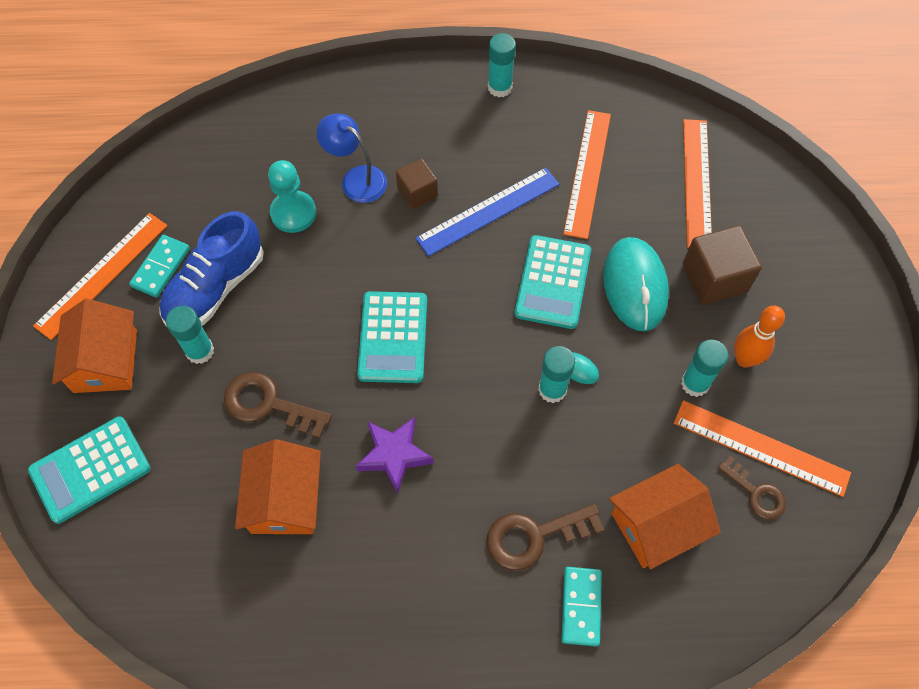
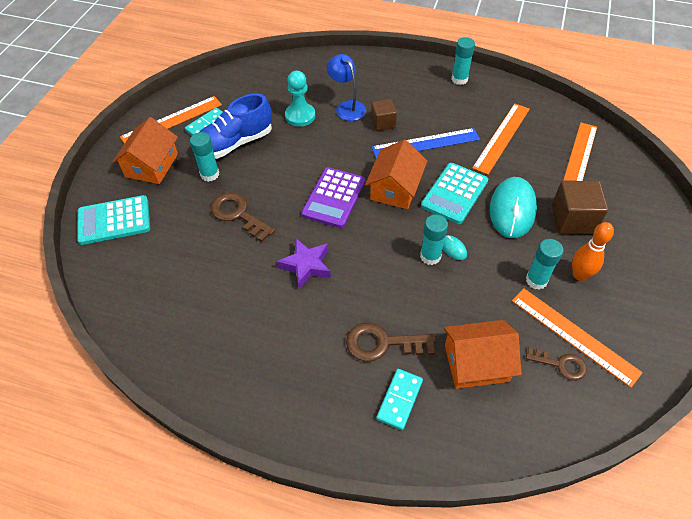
camera: 20 degrees right, 10 degrees down
orange house [235,439,321,534] -> orange house moved to [365,139,427,209]
turquoise calculator [357,291,427,383] -> purple calculator [301,167,365,228]
brown key [718,456,786,519] -> brown key turned 45 degrees counterclockwise [526,346,587,380]

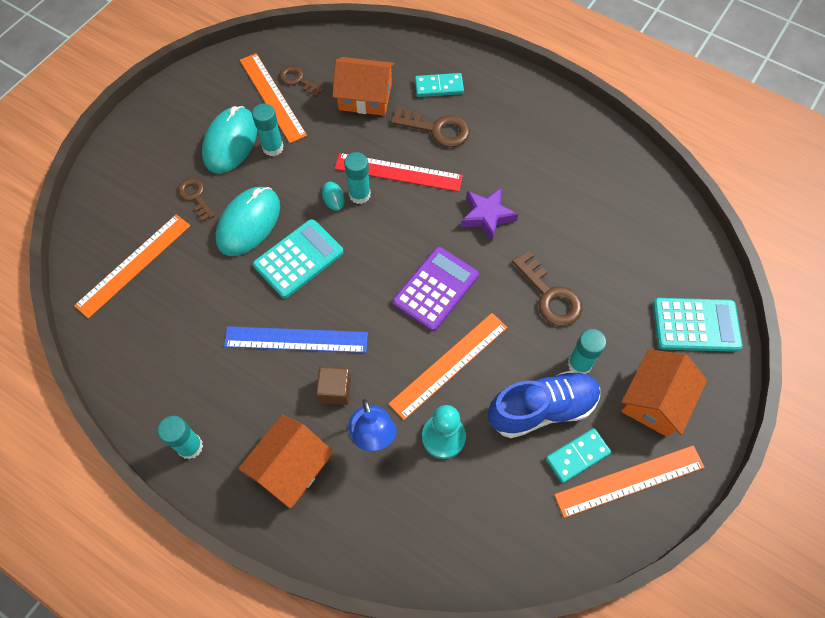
camera: 165 degrees left, 10 degrees up
orange house [365,139,427,209] -> orange house moved to [238,415,333,508]
turquoise domino [376,369,423,430] -> turquoise domino turned 45 degrees clockwise [415,73,464,97]
orange ruler [472,104,530,175] -> orange ruler moved to [388,313,508,420]
brown cube [551,180,608,234] -> brown key [178,178,215,222]
orange bowling pin [572,222,614,281] -> turquoise mouse [202,106,257,173]
none -> red ruler [334,153,463,192]

